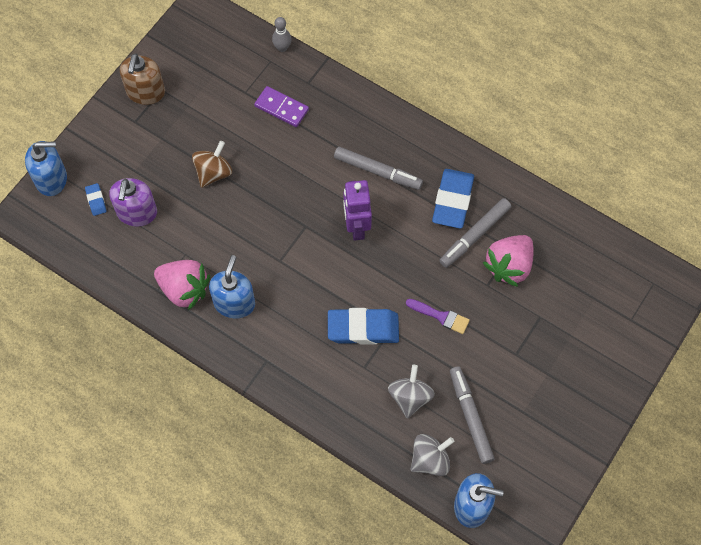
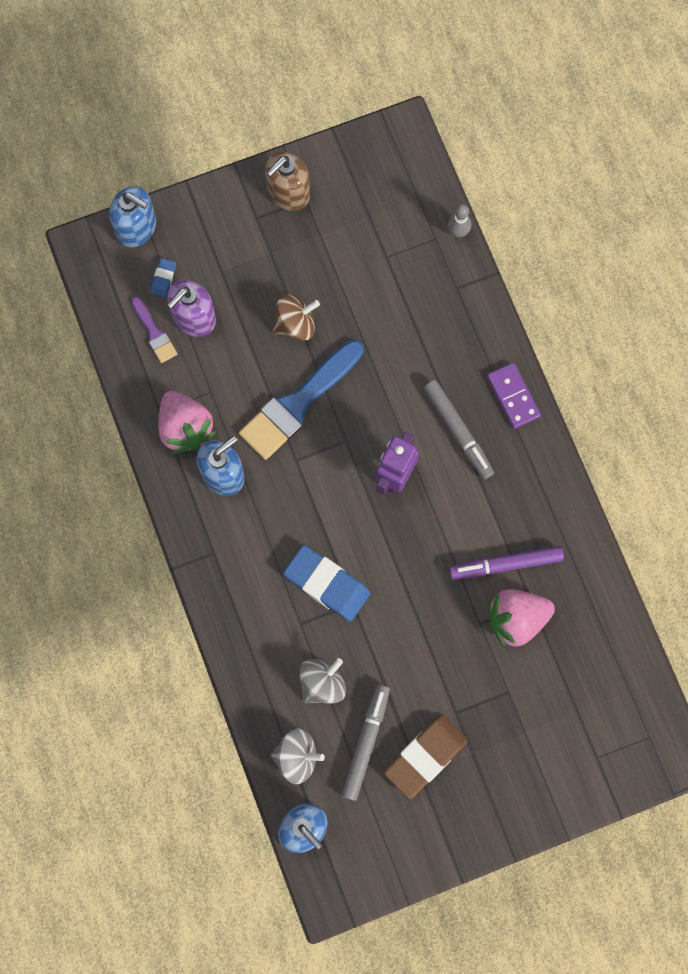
camera: 35 degrees right, 10 degrees up
purple domino [254,86,309,127] -> purple domino moved to [487,363,541,429]
purple brush [406,299,470,334] -> purple brush moved to [131,296,177,363]
blue eraser [432,169,474,229] -> none
grey marker [439,198,511,268] -> purple marker [449,546,564,579]
none -> blue brush [239,340,364,460]
none -> brown eraser [384,715,468,799]

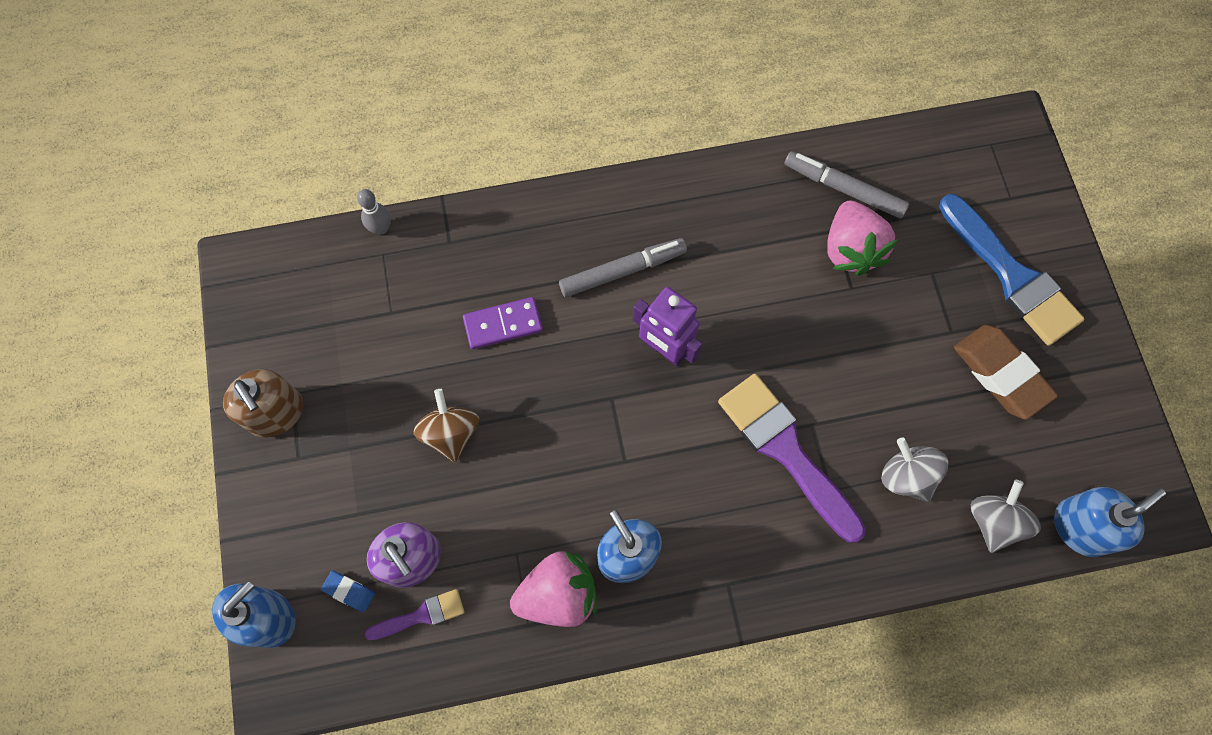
camera: 80 degrees left, 5 degrees down
blue brush [239,340,364,460] -> blue brush moved to [939,194,1085,346]
blue eraser [283,545,371,621] -> purple brush [718,374,866,543]
grey marker [341,684,390,801] -> grey marker moved to [785,151,909,219]
purple marker [449,546,564,579] -> none
purple domino [487,363,541,429] -> purple domino moved to [463,297,543,349]

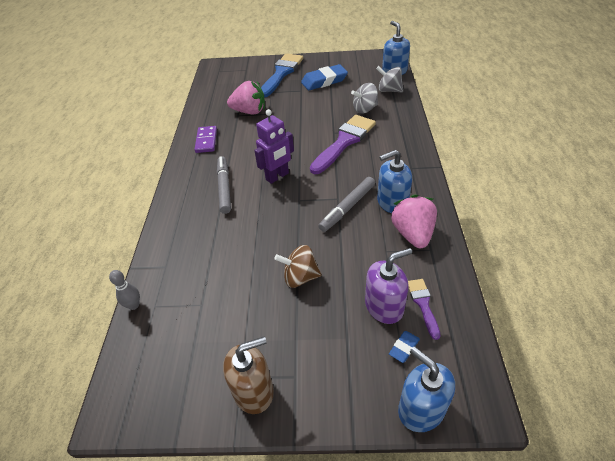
camera: 75 degrees left, 25 degrees down
purple domino [463,297,543,349] -> purple domino moved to [194,126,217,153]
purple brush [718,374,866,543] -> purple brush turned 150 degrees clockwise [310,115,376,174]
grey marker [785,151,909,219] -> grey marker moved to [318,177,375,232]
blue brush [939,194,1085,346] -> blue brush turned 45 degrees counterclockwise [261,53,303,98]
brown eraser [954,325,1058,420] -> blue eraser [301,64,348,91]

